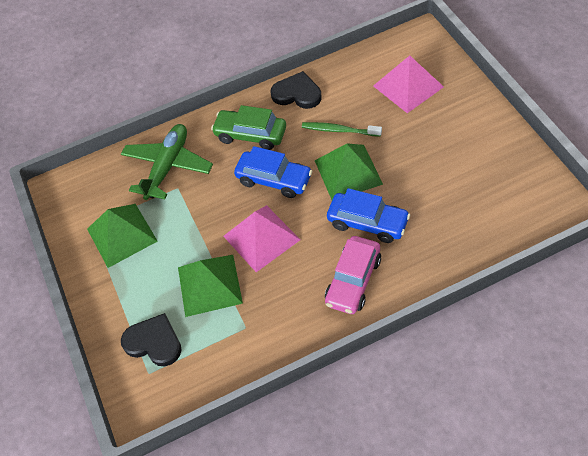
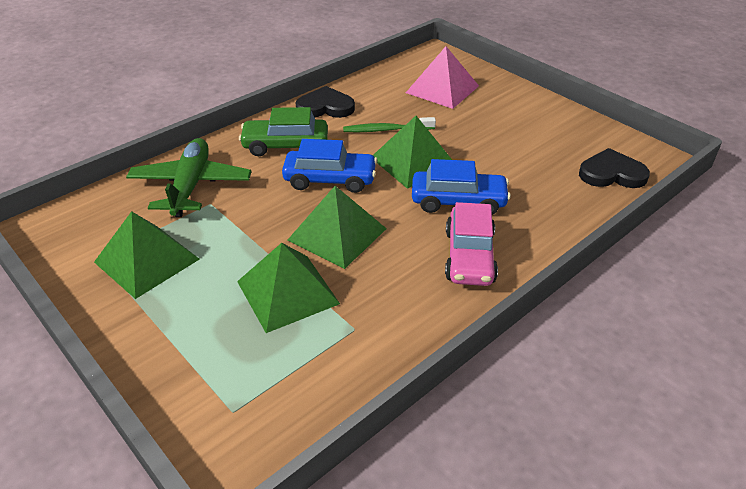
camera: 25 degrees left, 15 degrees down
black heart [121,313,182,366] -> black heart moved to [579,148,650,188]
pink pyramid [223,205,300,272] -> green pyramid [287,186,387,269]

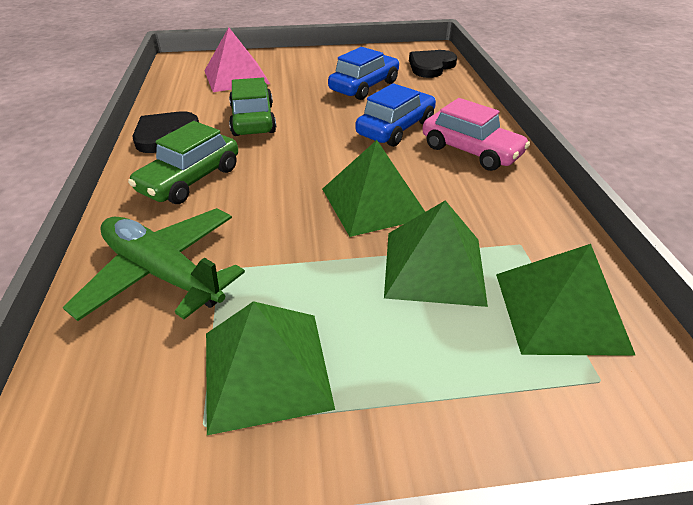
camera: 55 degrees left, 0 degrees up
blue car [282,139,377,193] -> blue car moved to [328,47,400,100]
green toothbrush [343,117,436,132] -> green car [229,77,276,136]
green pyramid [373,116,452,189] -> green pyramid moved to [496,244,636,356]

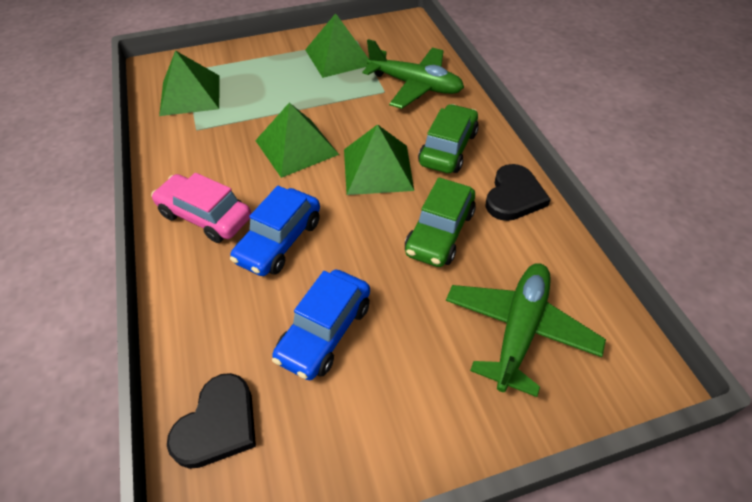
camera: 170 degrees right, 10 degrees up
pink pyramid [204,27,270,92] -> green plane [446,263,606,397]
green car [229,77,276,136] -> green car turned 45 degrees clockwise [405,178,476,267]
green pyramid [384,200,488,307] -> green pyramid moved to [344,124,414,195]

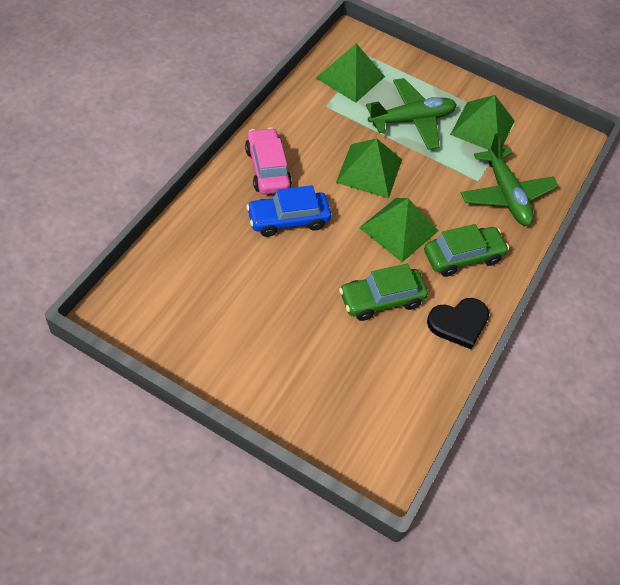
camera: 40 degrees right, 5 degrees up
black heart [167,373,256,469] -> none
blue car [272,270,370,380] -> none
green plane [446,263,606,397] -> green plane moved to [366,78,457,150]

